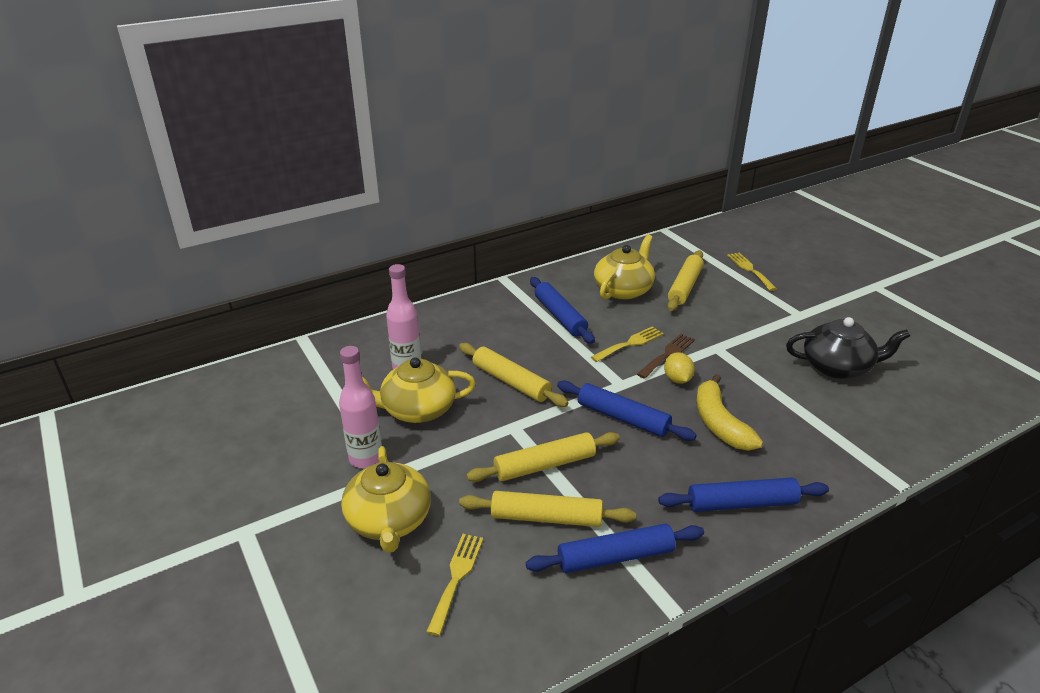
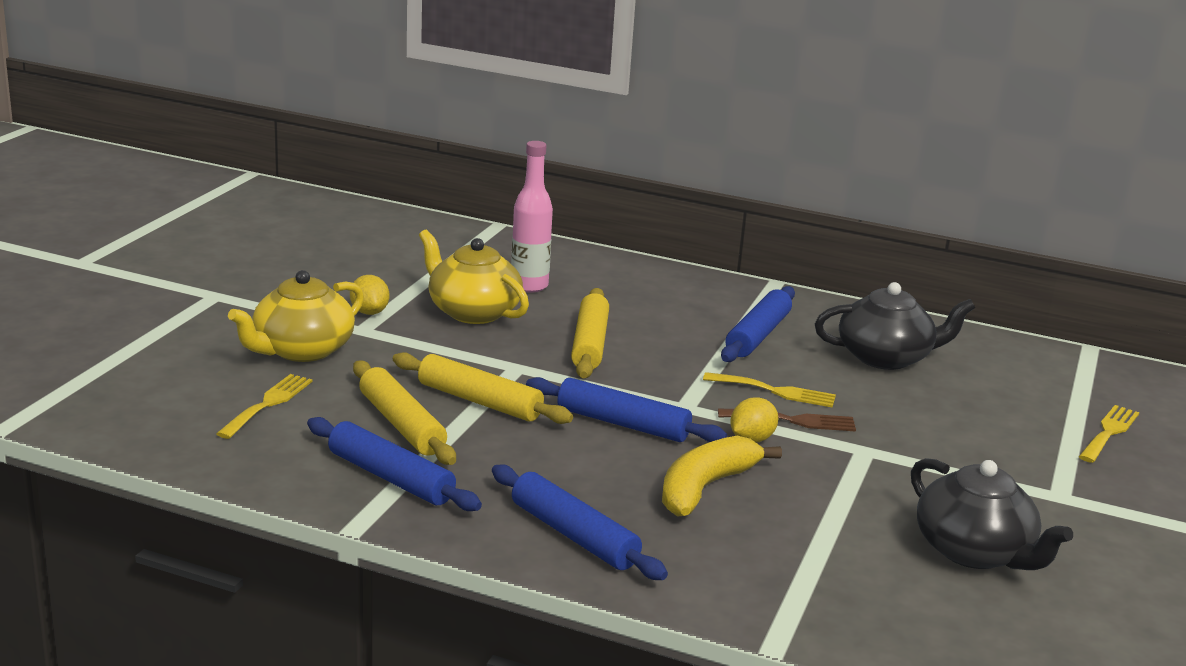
camera: 50 degrees right, 10 degrees down
pink bottle [339,346,382,468] -> yellow lemon [350,275,389,315]
yellow fork [426,534,483,636] -> yellow fork turned 45 degrees counterclockwise [216,374,313,439]
blue rolling pin [557,381,697,441] -> blue rolling pin turned 60 degrees counterclockwise [526,377,727,442]
yellow teapot [594,234,655,300] -> black teapot [815,282,975,370]
yellow rolling pin [667,250,704,311] -> none

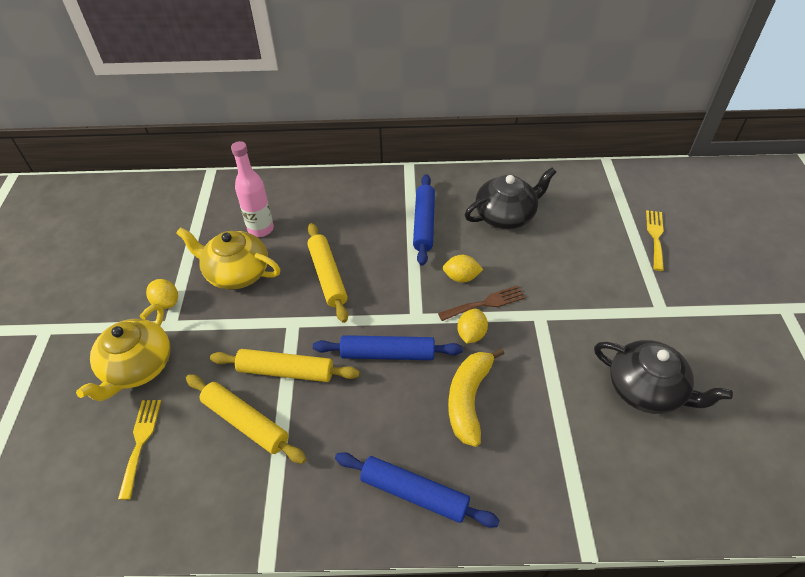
camera: 20 degrees left, 25 degrees up
blue rolling pin [307,417,482,511] -> none
yellow fork [703,372,836,408] -> yellow lemon [443,255,483,283]

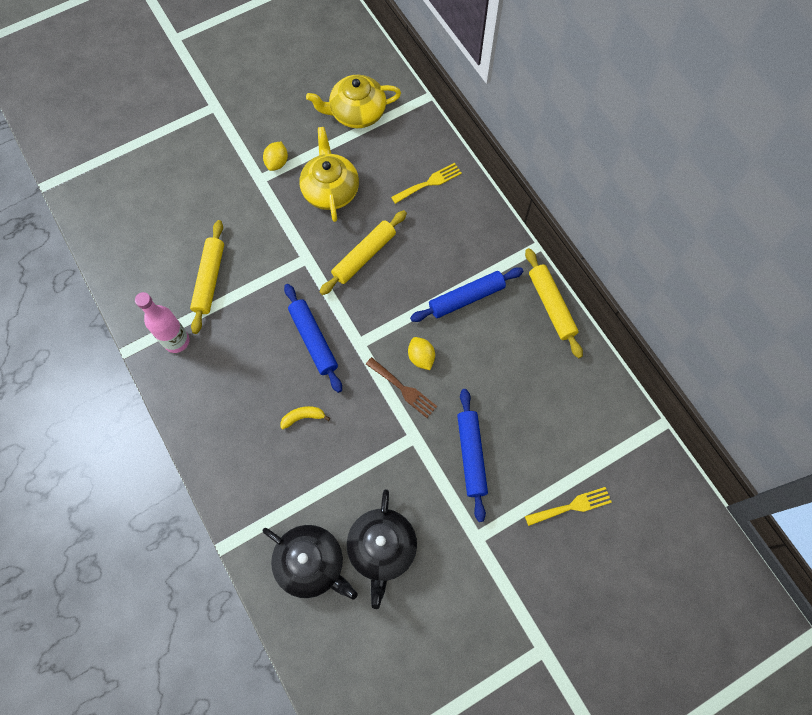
camera: 60 degrees right, 20 degrees up
yellow teapot [76,303,170,401] -> yellow teapot moved to [306,75,401,128]
yellow fork [118,400,161,500] -> yellow fork moved to [391,163,462,204]
yellow rolling pin [210,349,360,382] -> yellow rolling pin moved to [525,248,583,358]
pink bottle [231,141,274,237] -> pink bottle moved to [135,292,189,353]
blue rolling pin [335,452,500,528] -> blue rolling pin moved to [457,389,488,522]
yellow banana [448,348,505,447] -> yellow banana [280,406,330,429], size x0.52
yellow lemon [457,309,488,344] -> none
black teapot [465,167,556,229] -> black teapot moved to [263,525,358,600]

